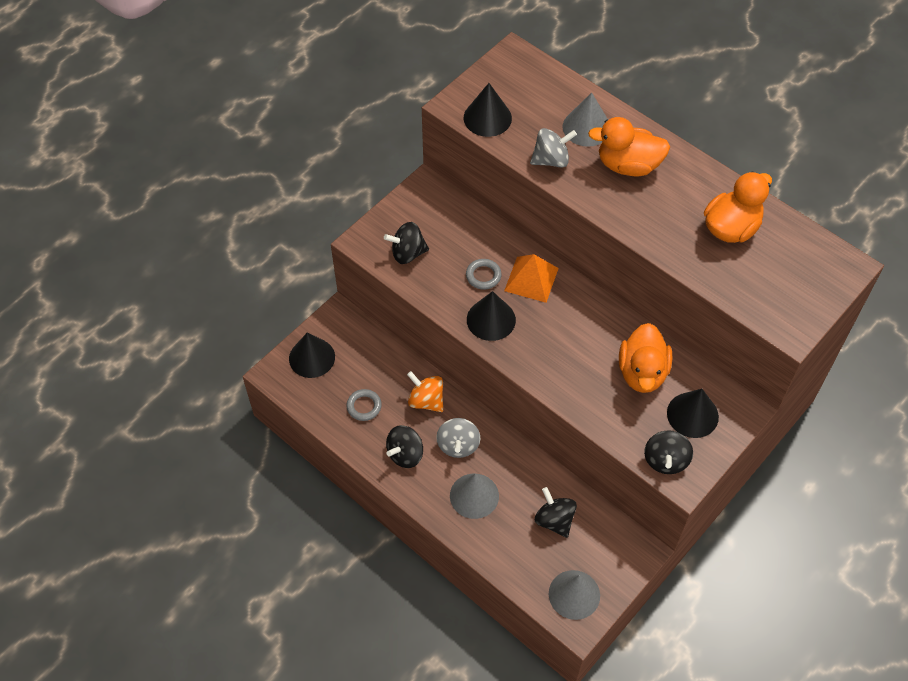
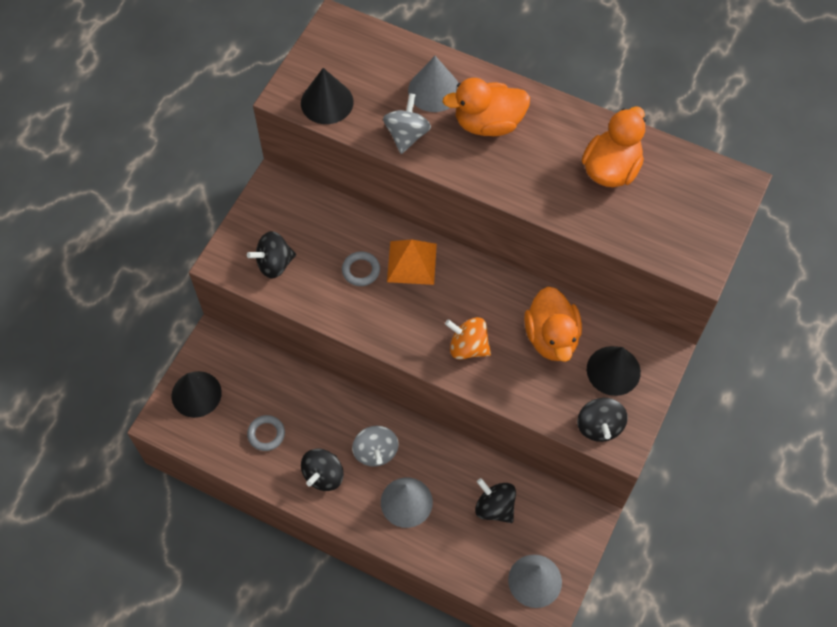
camera: 15 degrees left, 5 degrees up
orange spinning top [407,371,443,412] -> orange spinning top moved to [445,317,491,359]
black cone [467,291,516,341] -> none
grey spinning top [530,128,577,167] -> grey spinning top turned 45 degrees counterclockwise [383,93,431,154]

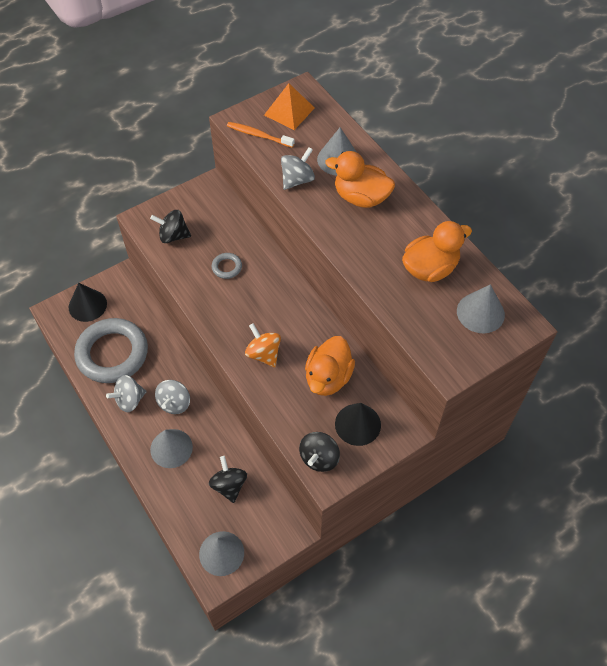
camera: 30 degrees right, 5 degrees down
grey ring [247,415,285,451] -> grey ring [74,318,148,383], size x2.47
black cone [301,68,354,124] -> orange toothbrush [227,122,294,148]
black spinning top [301,449,344,491] -> grey spinning top [106,375,146,412]
orange pyramid [387,239,437,285] -> orange pyramid moved to [264,83,314,130]
none -> grey cone [457,284,505,333]

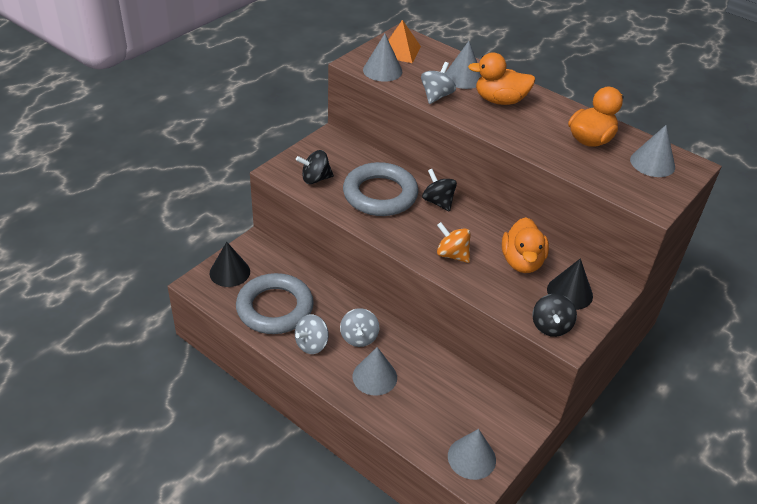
camera: 20 degrees left, 15 degrees down
black spinning top [209,456,247,503] -> black spinning top moved to [422,169,457,212]
grey ring [212,253,242,279] -> grey ring [343,162,418,216], size x2.47
orange toothbrush [227,122,294,148] -> grey cone [363,34,402,82]

